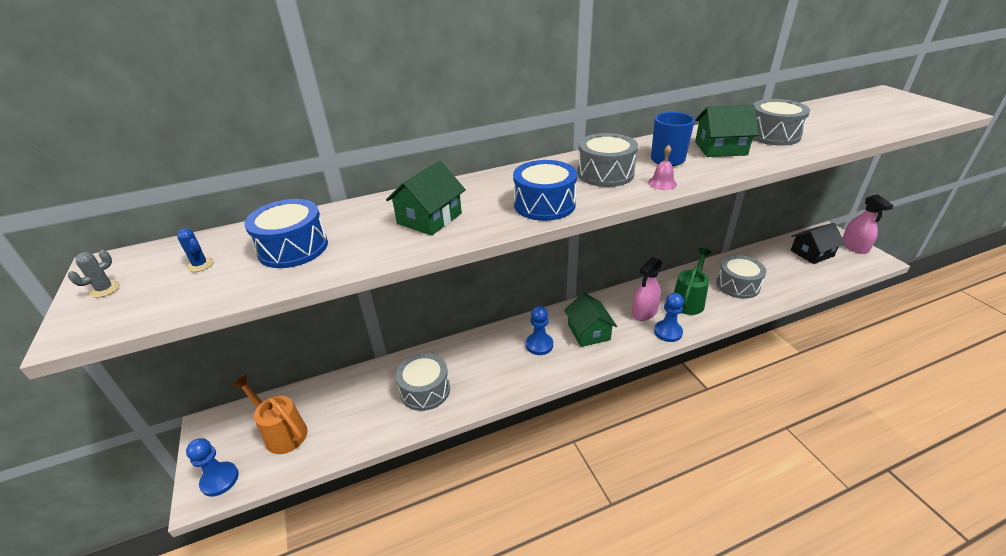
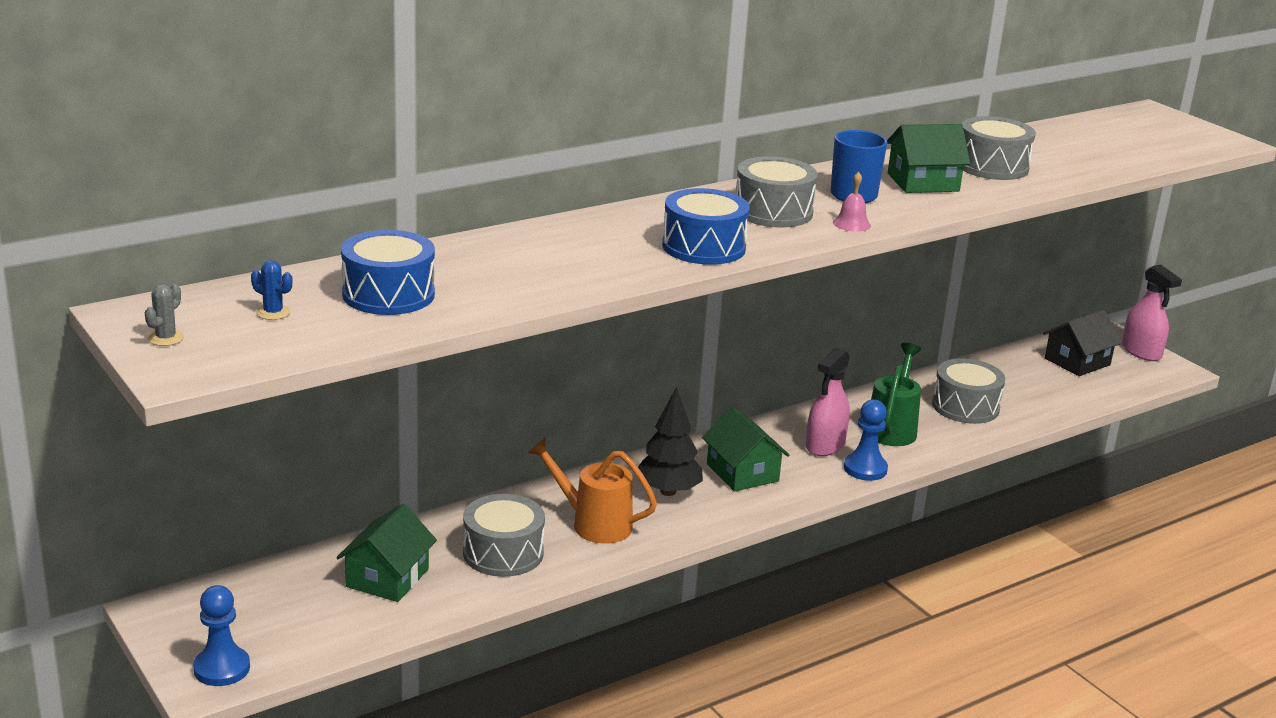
camera: 15 degrees left, 10 degrees down
orange watering can [232,375,308,454] -> orange watering can moved to [528,438,657,544]
green house [386,161,466,236] -> green house moved to [336,504,437,602]
blue pawn [526,306,553,355] -> black tree [638,387,703,496]

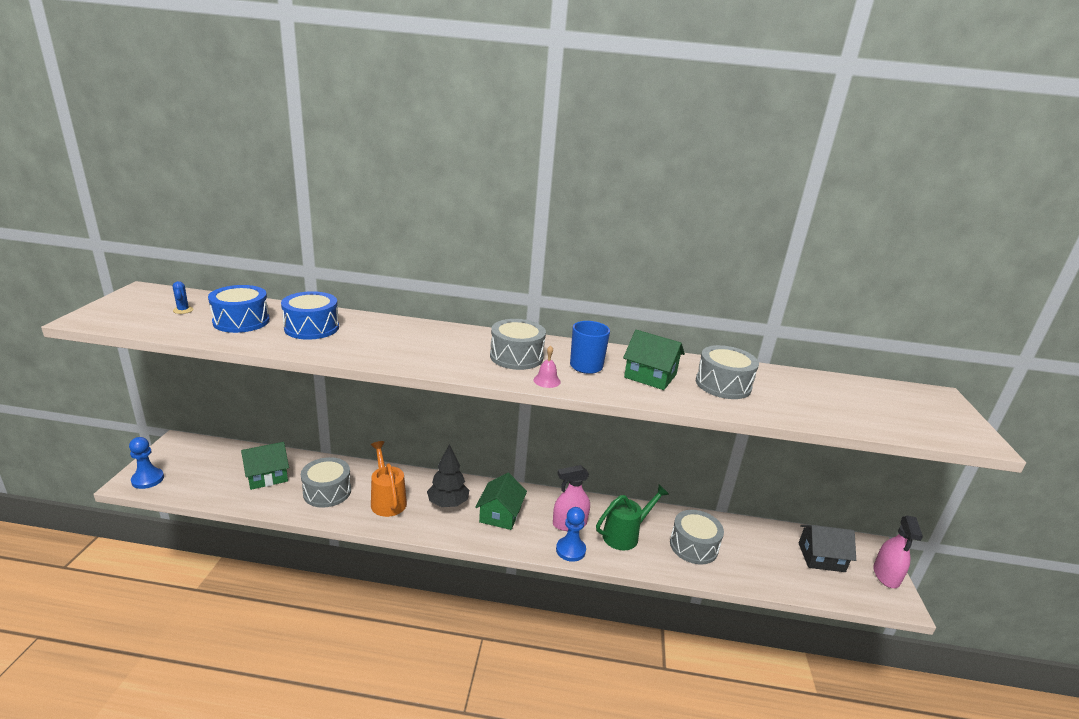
camera: 40 degrees right, 0 degrees up
grey cactus [145,284,184,346] -> none
blue drum [662,188,750,265] -> blue drum moved to [281,291,339,340]

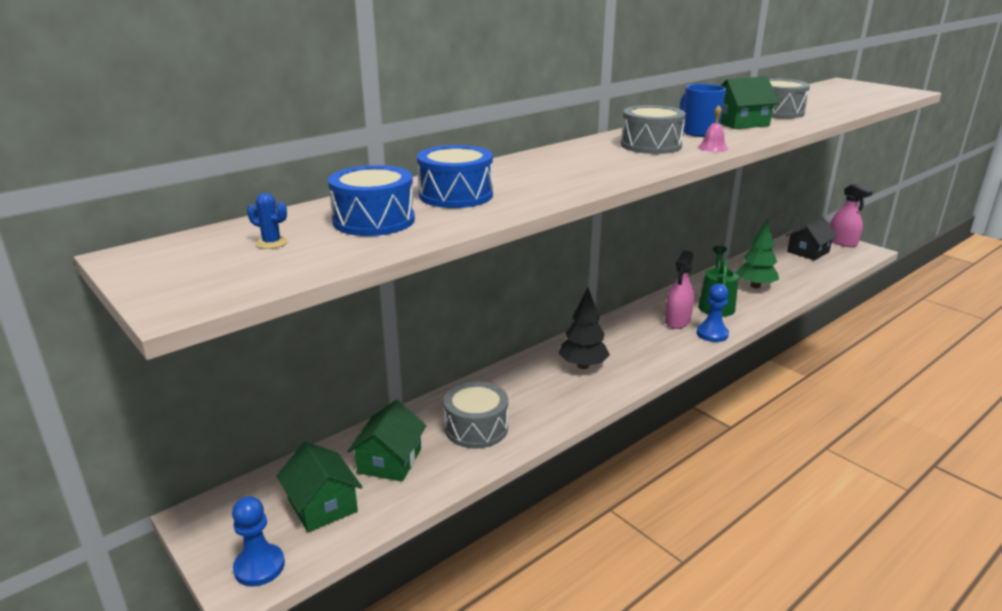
camera: 45 degrees left, 0 degrees up
orange watering can [371,441,407,517] -> none
green house [475,473,527,530] -> green house moved to [277,441,362,532]
grey drum [670,510,724,564] -> green tree [736,219,779,288]

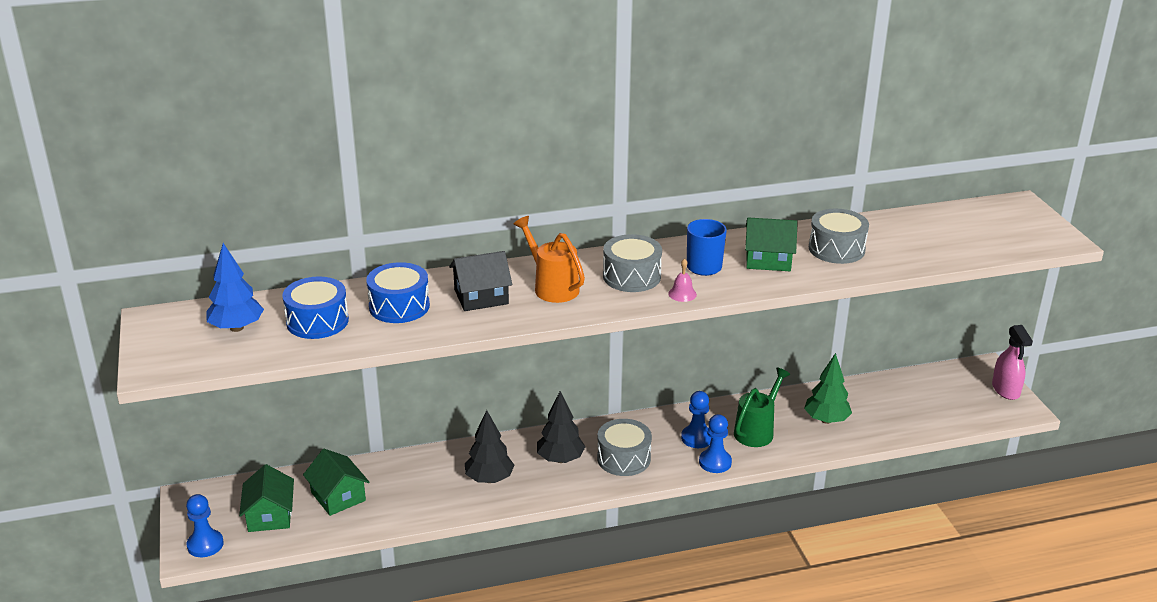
camera: 25 degrees right, 5 degrees up
blue cactus [247,193,288,249] -> blue tree [206,243,264,332]
green house [348,400,426,482] -> green house turned 75 degrees counterclockwise [303,449,369,516]
grey drum [444,382,508,449] -> grey drum moved to [597,419,652,476]
pink spray bottle [665,250,694,329] -> blue pawn [681,391,711,448]
black house [786,216,837,260] -> black house moved to [449,251,512,311]
none -> black tree [465,410,514,483]
none -> orange watering can [513,216,585,303]

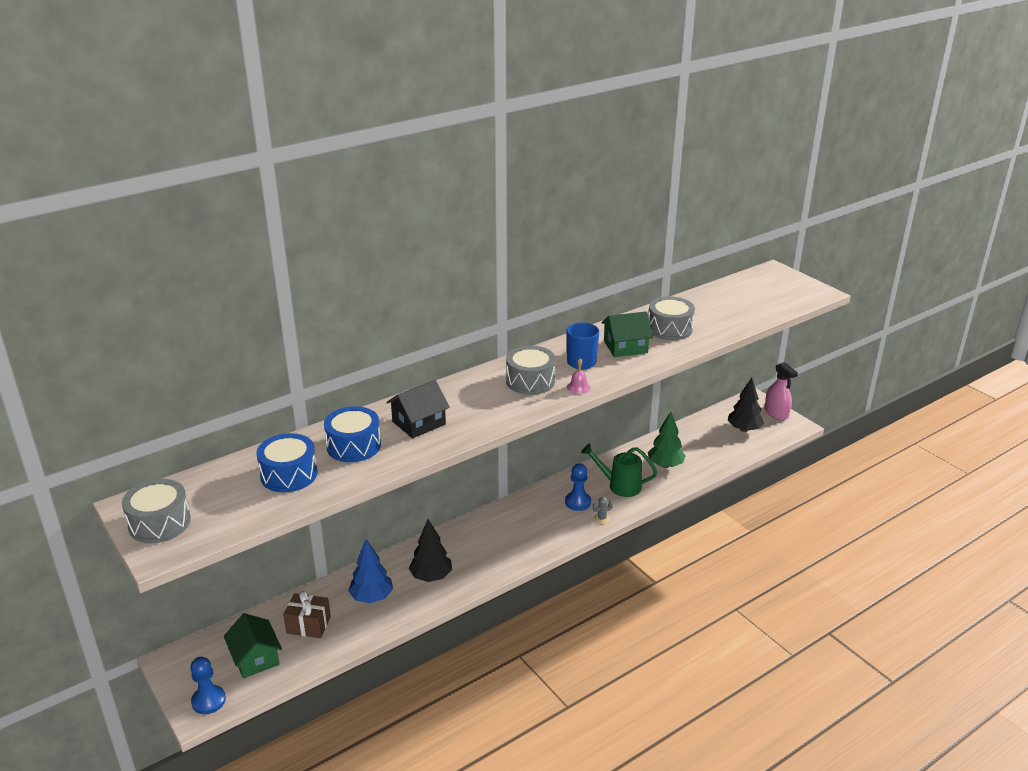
camera: 20 degrees left, 0 degrees up
blue tree [206,243,264,332] -> blue tree moved to [348,539,393,603]
green house [303,449,369,516] -> brown gift [283,591,331,638]
orange watering can [513,216,585,303] -> none
black tree [537,391,585,463] -> black tree moved to [727,378,764,432]
grey drum [597,419,652,476] -> grey drum moved to [122,479,191,543]
blue pawn [699,414,732,473] -> grey cactus [593,497,613,523]
green watering can [734,367,791,447] -> green watering can turned 90 degrees counterclockwise [581,443,657,497]

